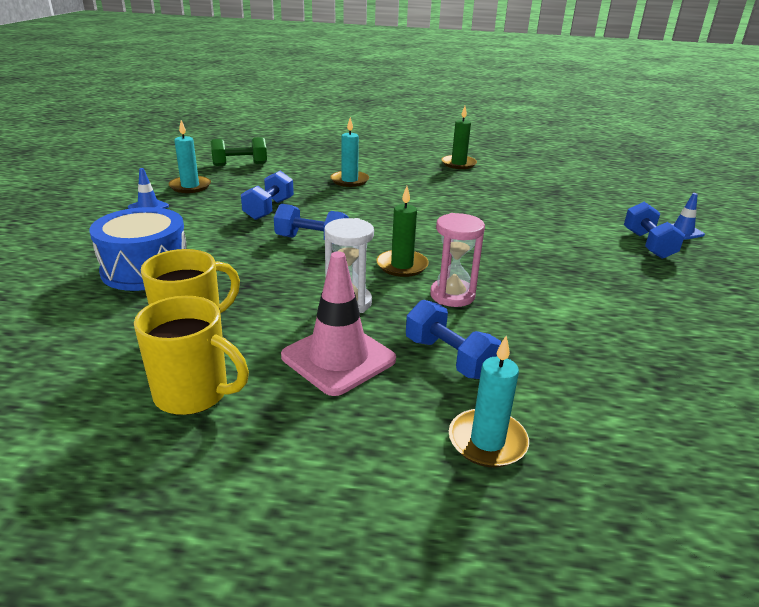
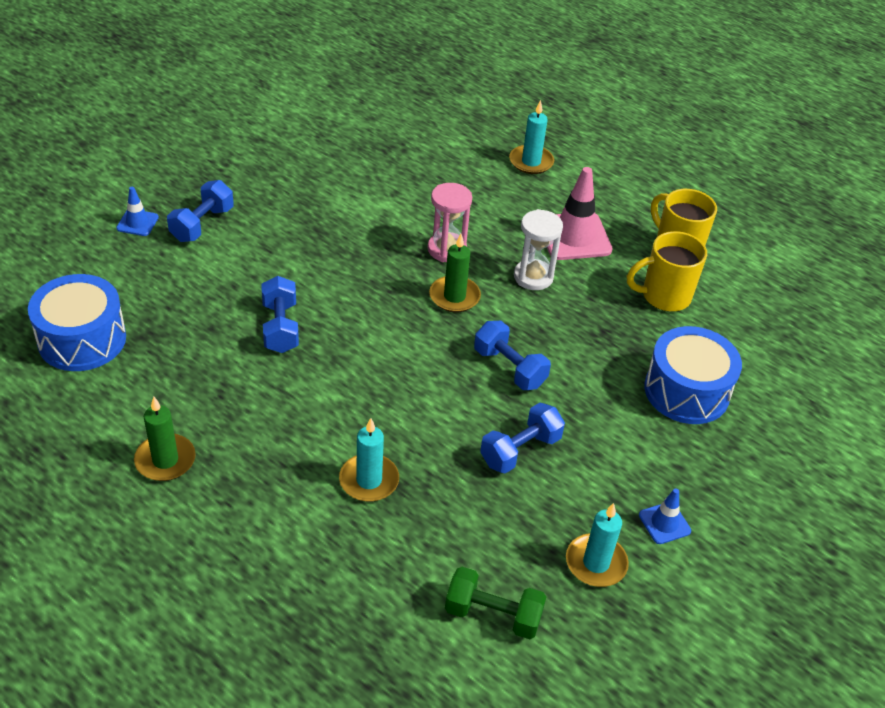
camera: 150 degrees left, 15 degrees up
blue dumbbell [406,300,501,379] -> blue dumbbell moved to [261,276,299,353]
none -> blue drum [28,274,126,371]

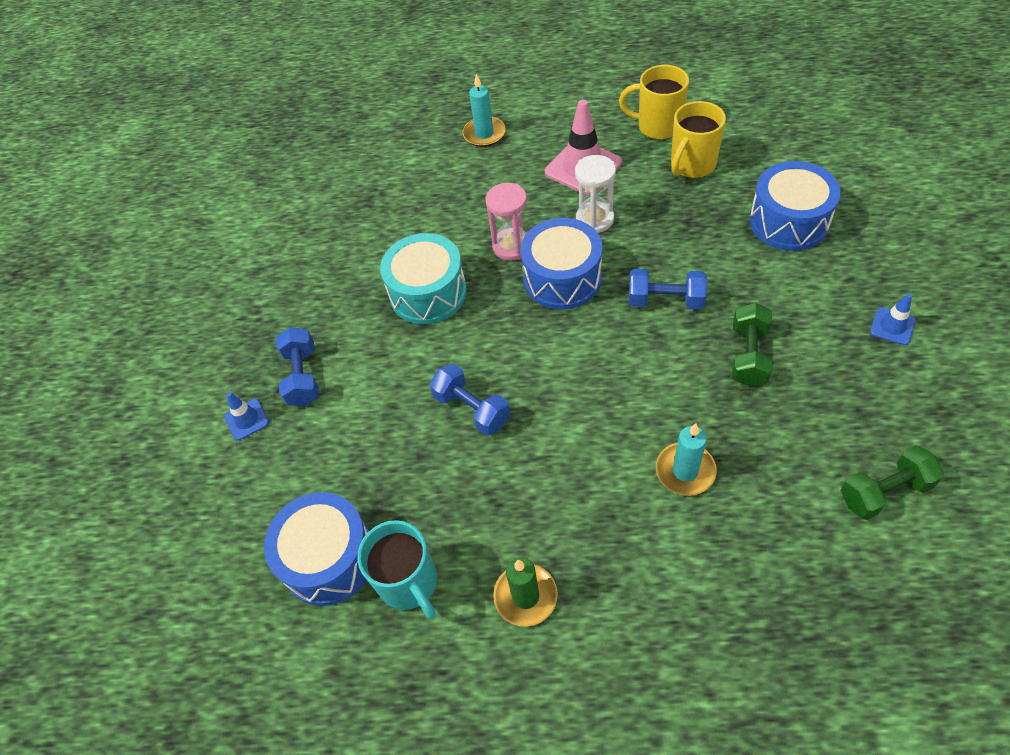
camera: 30 degrees left, 10 degrees up
green candle [429,234,481,312] -> blue drum [520,218,602,309]
blue dumbbell [480,403,565,474] -> green dumbbell [732,303,772,386]
turquoise candle [566,503,629,587] -> none
none -> turquoise mug [357,520,437,619]
none -> turquoise drum [380,233,467,324]

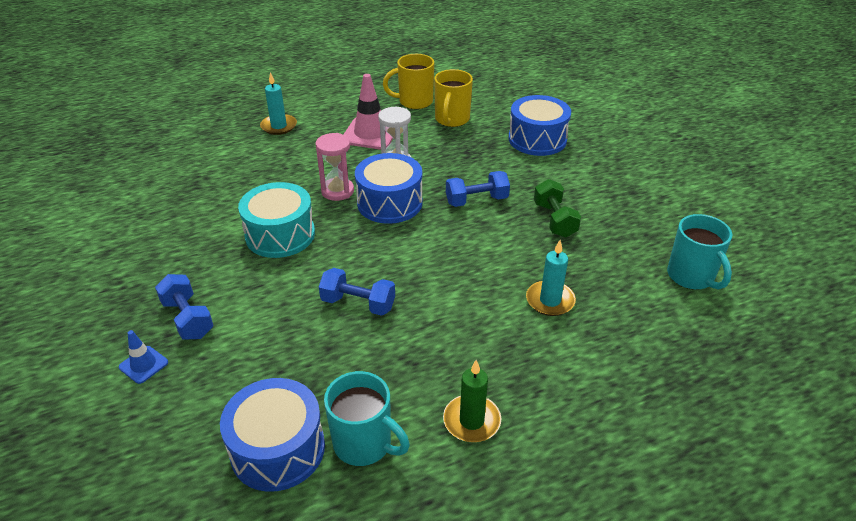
camera: 30 degrees left, 15 degrees down
green dumbbell [841,446,944,520] -> turquoise mug [667,214,732,290]
blue traffic cone [870,294,916,345] -> none

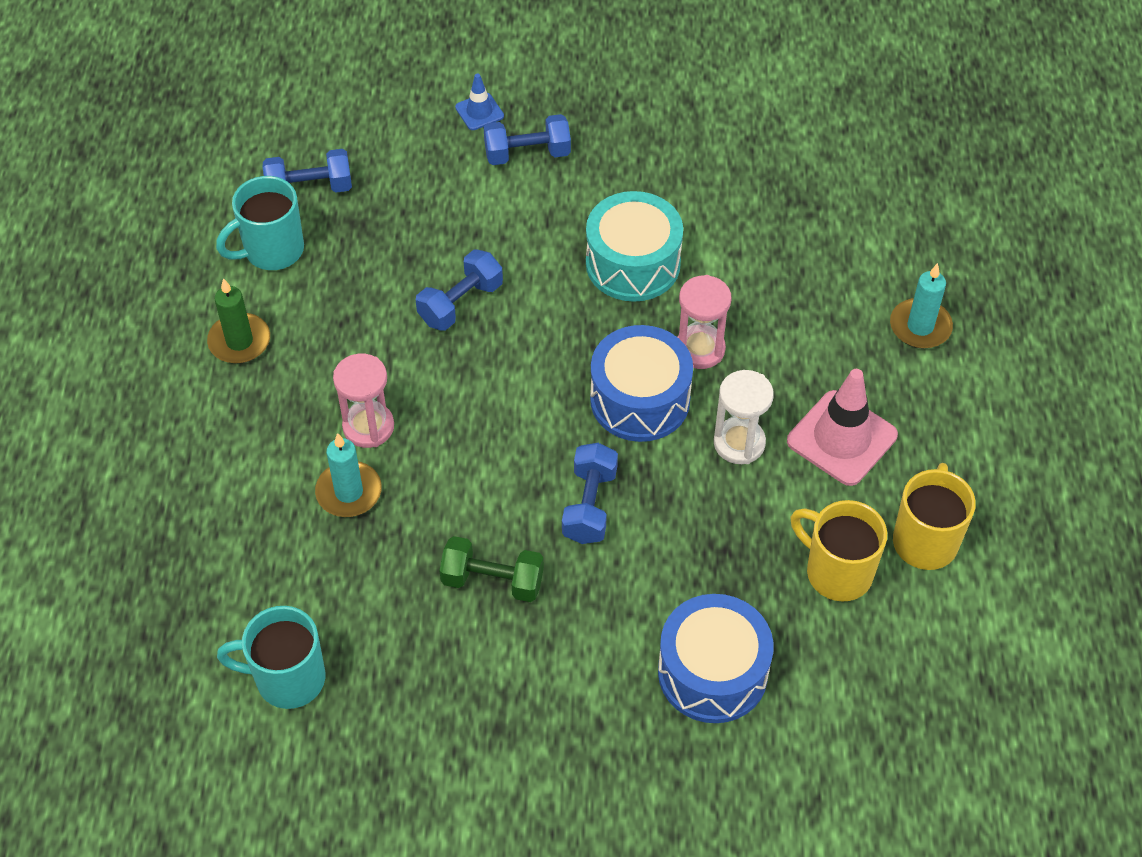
camera: 115 degrees right, 15 degrees up
blue drum [220,378,325,492] -> blue dumbbell [263,149,352,192]
none -> pink hourglass [333,354,394,448]

